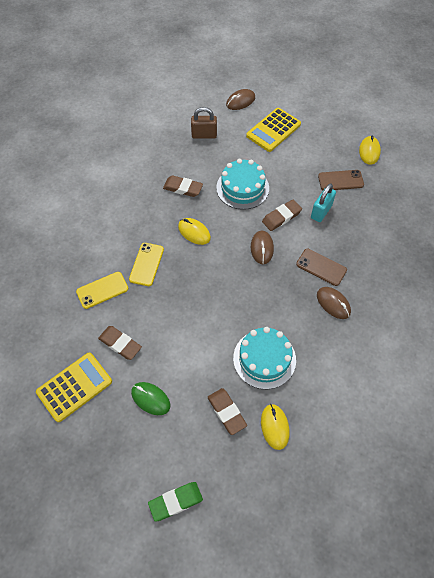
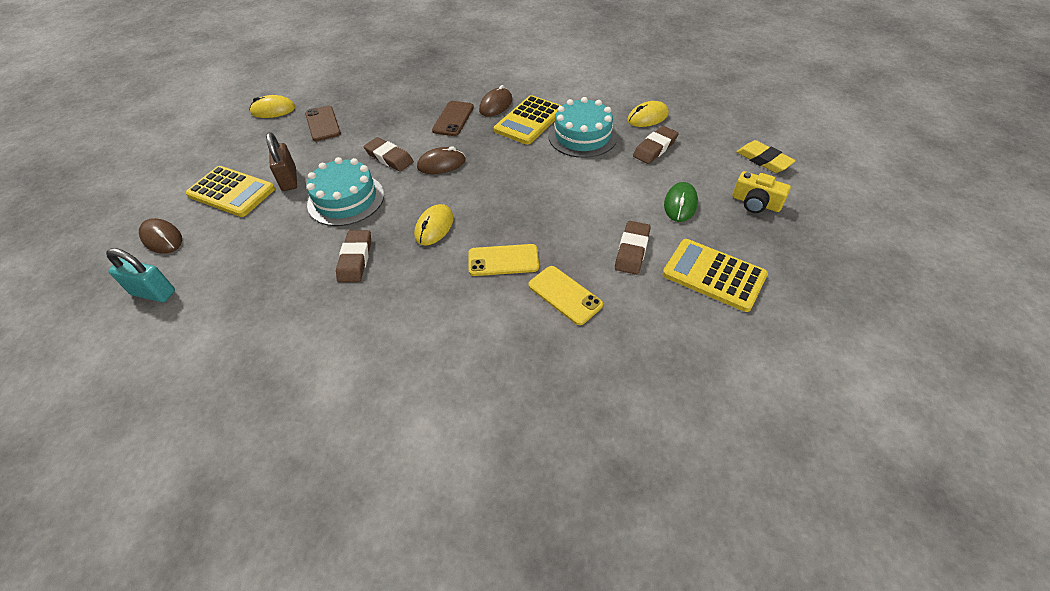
camera: 105 degrees left, 10 degrees down
green eraser [148,482,203,522] -> yellow eraser [737,140,796,173]
brown padlock [191,107,217,139] -> brown padlock moved to [266,132,297,191]
turquoise padlock [311,183,336,222] -> turquoise padlock moved to [106,248,175,302]
none -> yellow calculator [494,95,562,145]
none -> yellow camera [732,171,791,213]

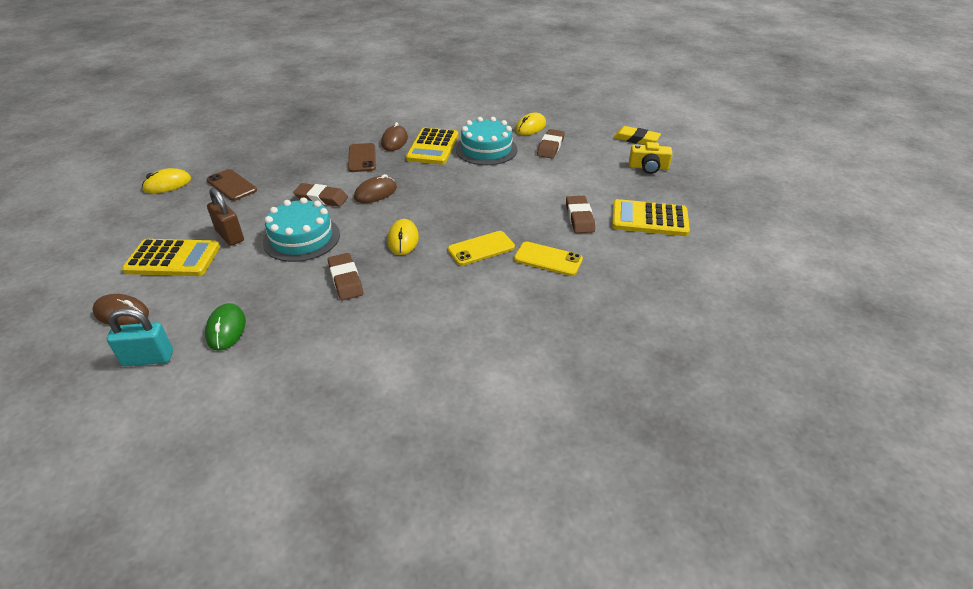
camera: 25 degrees left, 10 degrees down
green mouse [664,182,698,222] -> green mouse moved to [205,303,246,351]

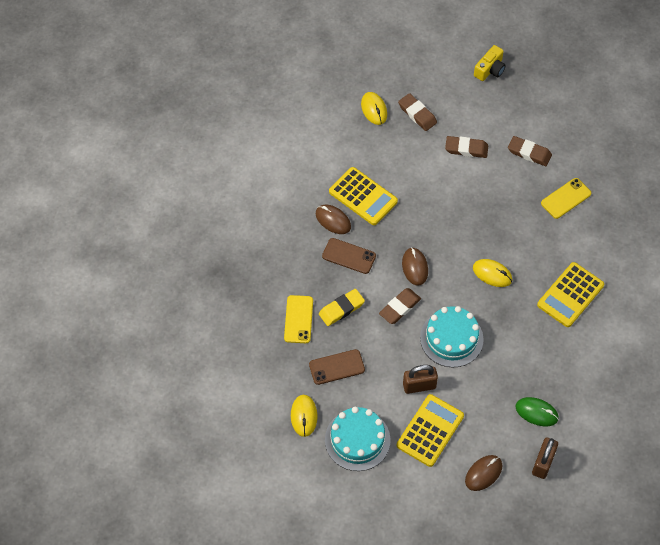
camera: 60 degrees left, 20 degrees up
turquoise padlock [107,308,173,366] -> brown padlock [532,438,558,479]
brown eraser [328,253,363,300] -> brown eraser moved to [445,136,488,158]
yellow phone [448,231,515,266] -> yellow phone moved to [284,295,313,343]
turquoise cake [456,117,518,165] -> turquoise cake moved to [325,407,391,471]
yellow calculator [612,199,690,236] -> yellow calculator moved to [537,262,604,327]
yellow eraser [613,126,661,145] -> yellow eraser moved to [319,289,365,326]

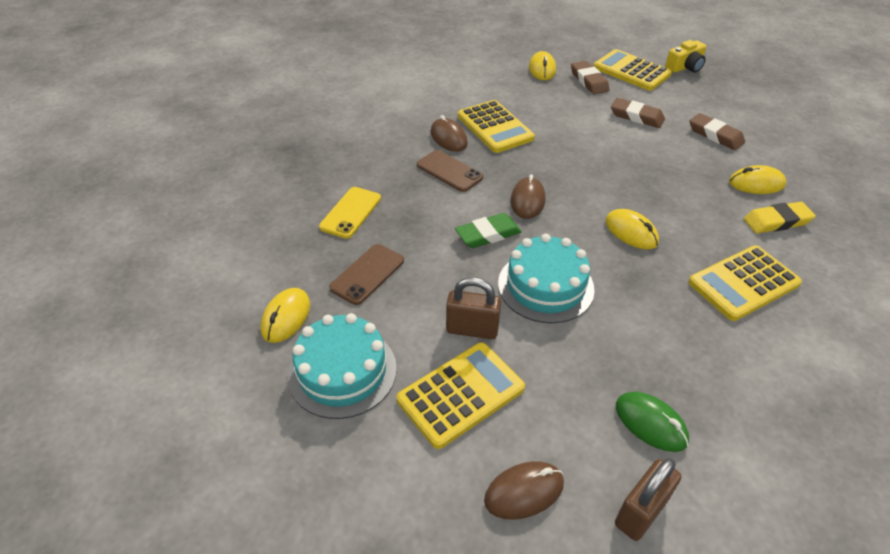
camera: 20 degrees right, 15 degrees down
brown phone [309,349,365,385] -> brown phone turned 60 degrees counterclockwise [329,244,404,305]
yellow eraser [319,289,365,326] -> yellow eraser moved to [744,202,816,234]
brown eraser [379,288,421,324] -> green eraser [455,213,521,248]
yellow phone [541,178,591,219] -> yellow mouse [729,165,786,194]
none -> yellow calculator [593,49,672,91]

